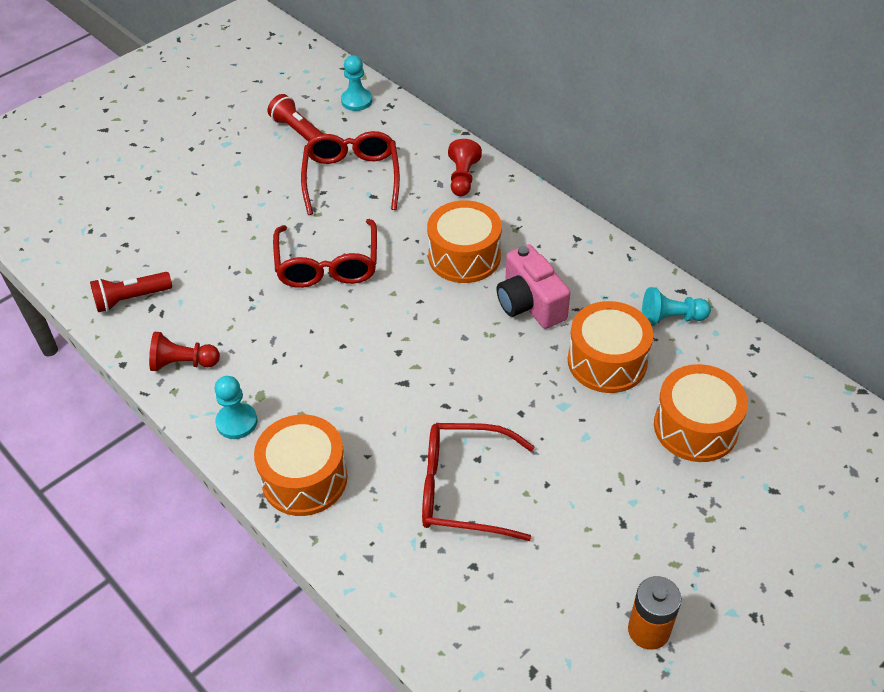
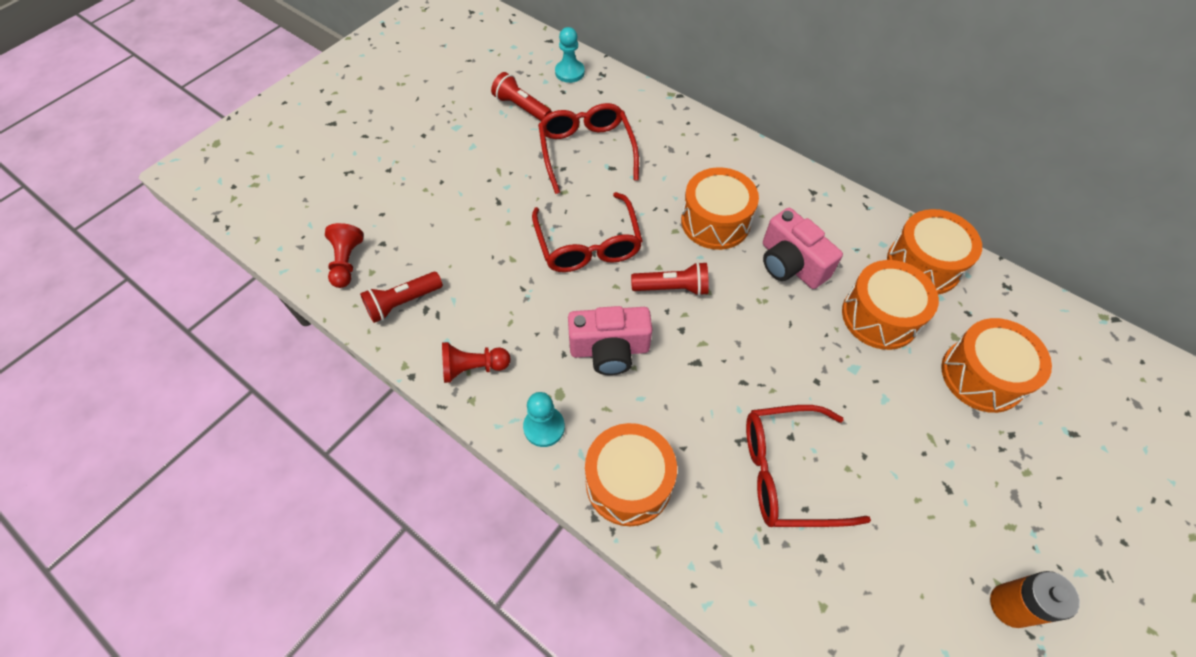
camera: 10 degrees left, 10 degrees up
red pawn [448,139,482,196] -> red pawn moved to [325,223,364,288]
turquoise pawn [642,287,711,326] -> orange drum [887,209,982,294]
none -> pink camera [568,306,652,375]
none -> red flashlight [631,262,709,296]

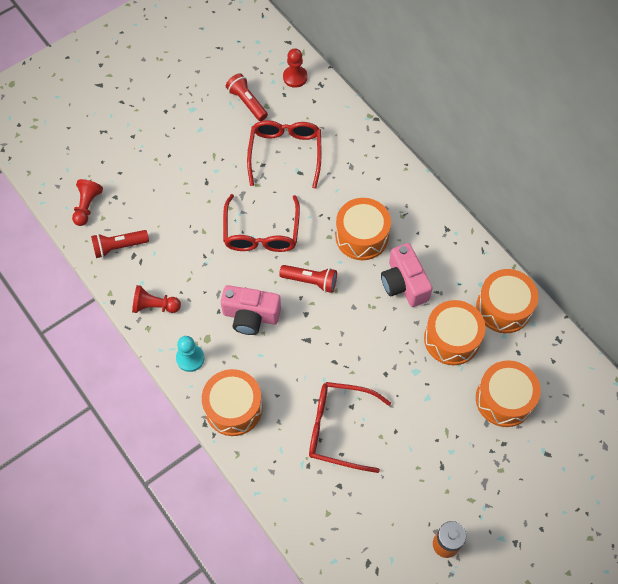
camera: 15 degrees right, 5 degrees up
turquoise pawn [555,27,585,83] -> red pawn [283,48,308,88]

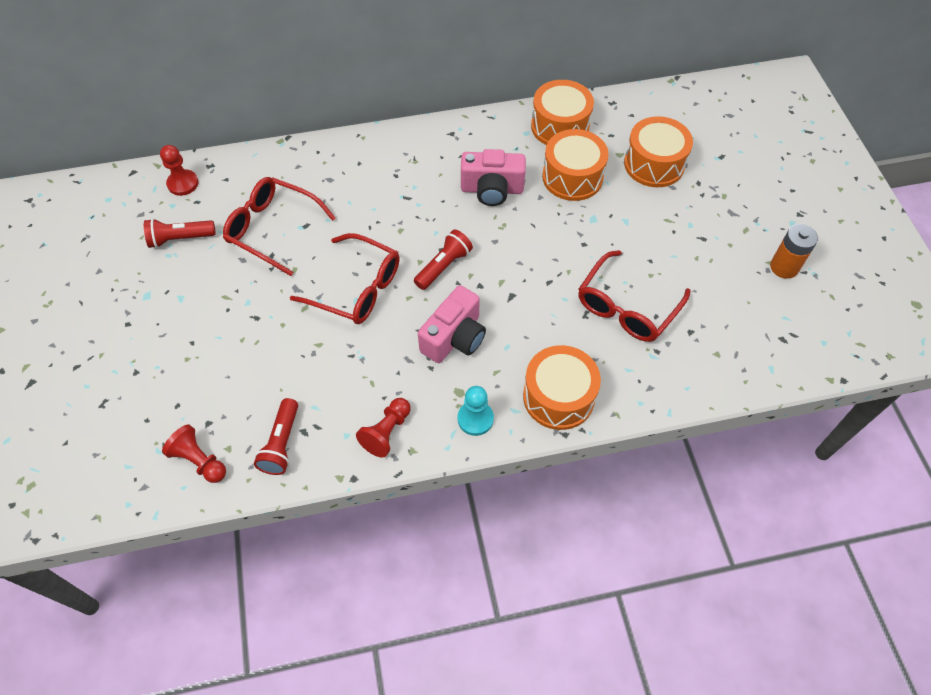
camera: 65 degrees left, 5 degrees down
orange drum [335,198,391,260] -> none

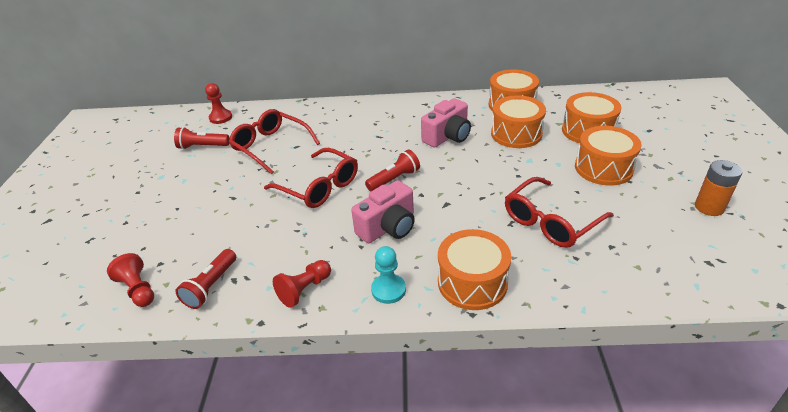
camera: 15 degrees right, 20 degrees down
pink camera [461,149,526,206] -> pink camera turned 60 degrees counterclockwise [421,98,471,148]
none -> orange drum [575,126,642,186]

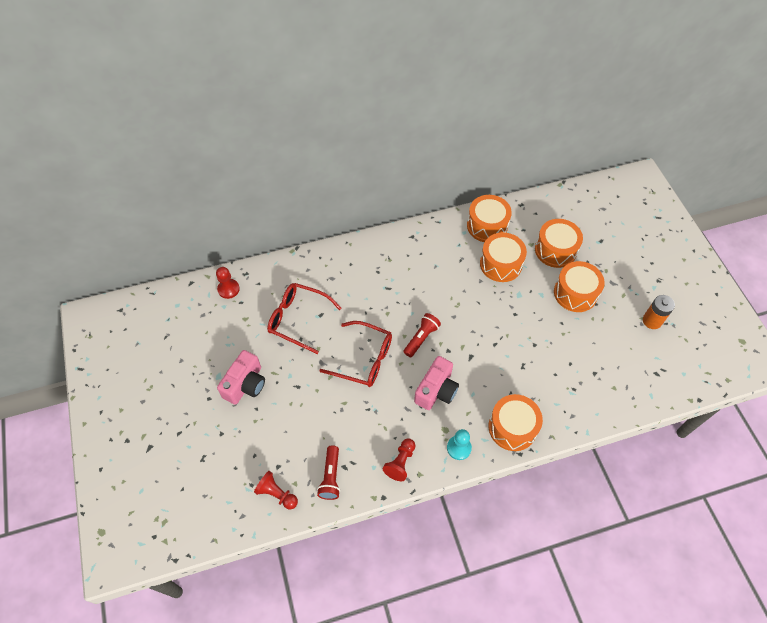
camera: 20 degrees left, 20 degrees up
red flashlight [174,127,230,149] -> none
pink camera [421,98,471,148] -> pink camera moved to [217,350,265,405]
red glasses [505,177,614,248] -> none

